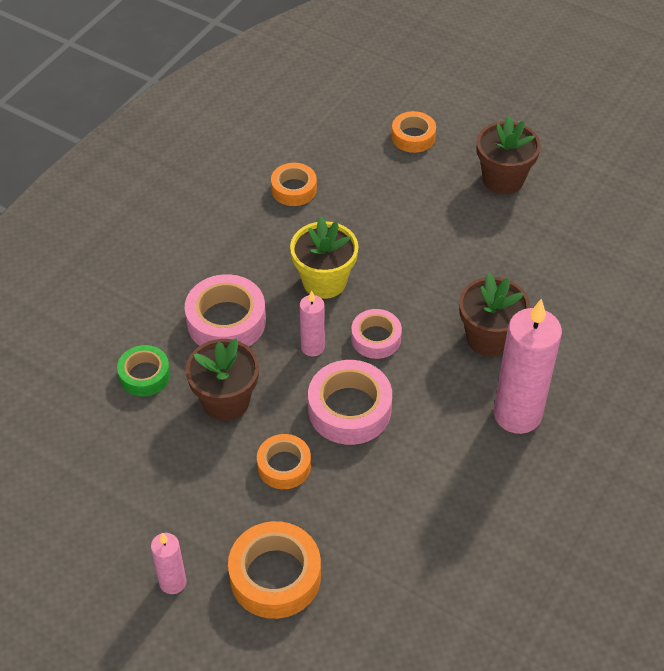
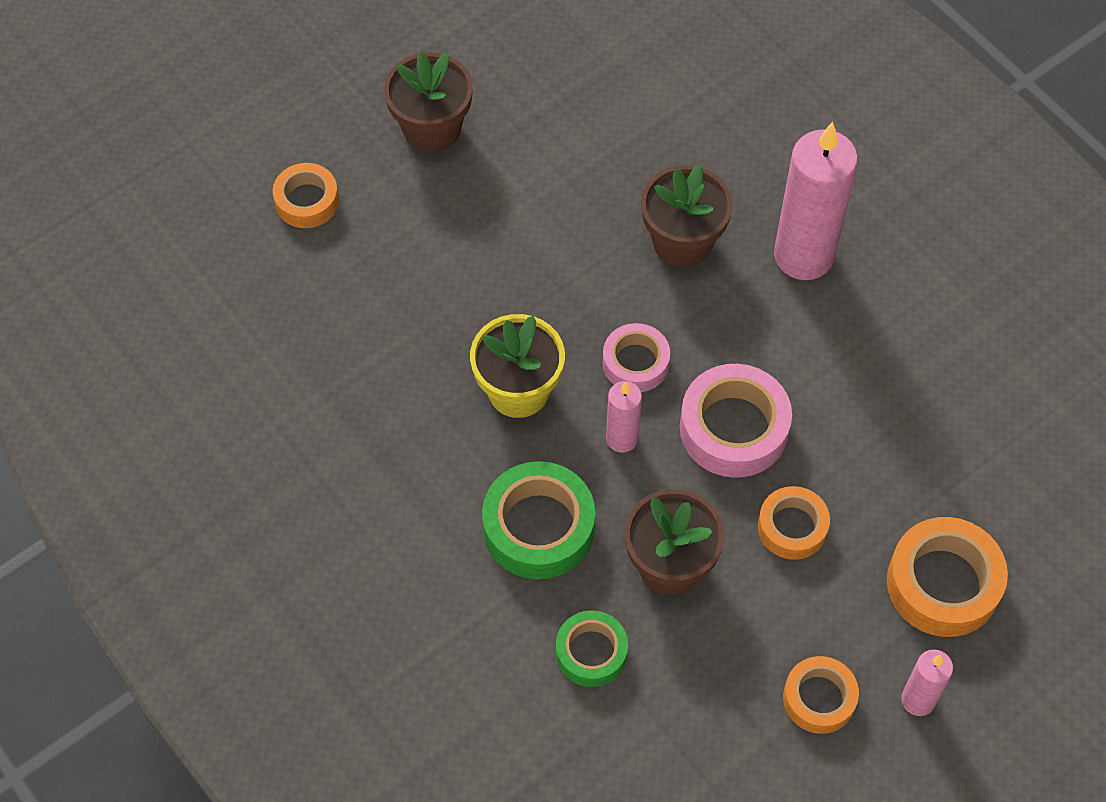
camera: 70 degrees left, 10 degrees up
pink tape [185,274,266,347] -> green tape [482,461,595,579]
orange tape [271,163,317,206] -> orange tape moved to [783,656,859,734]

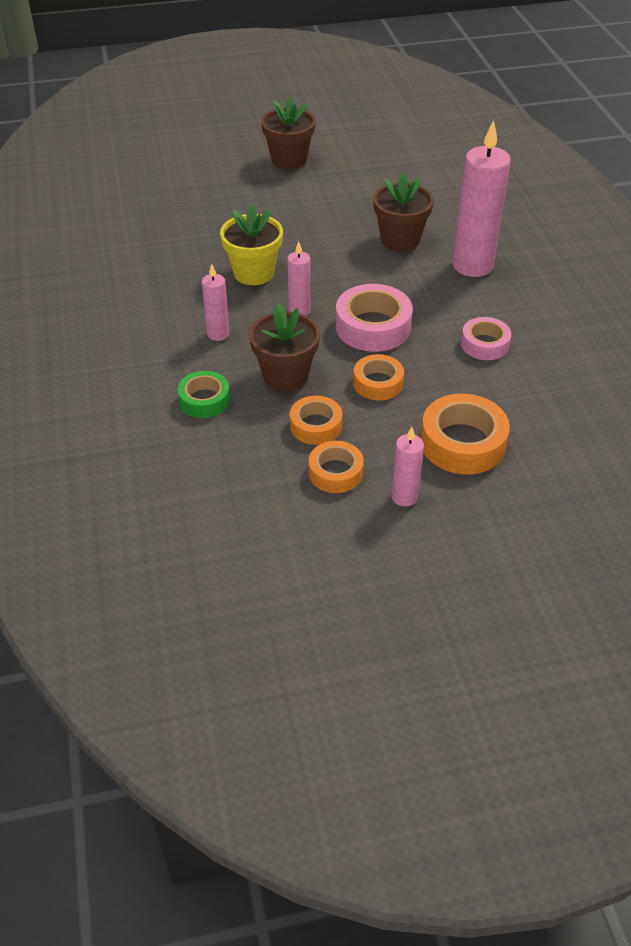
camera: 25 degrees right, 15 degrees down
orange tape [273,163,339,228] -> orange tape moved to [290,396,342,445]
green tape [482,461,595,579] -> pink candle [202,264,230,341]
pink tape [603,323,670,392] -> pink tape moved to [461,317,511,360]

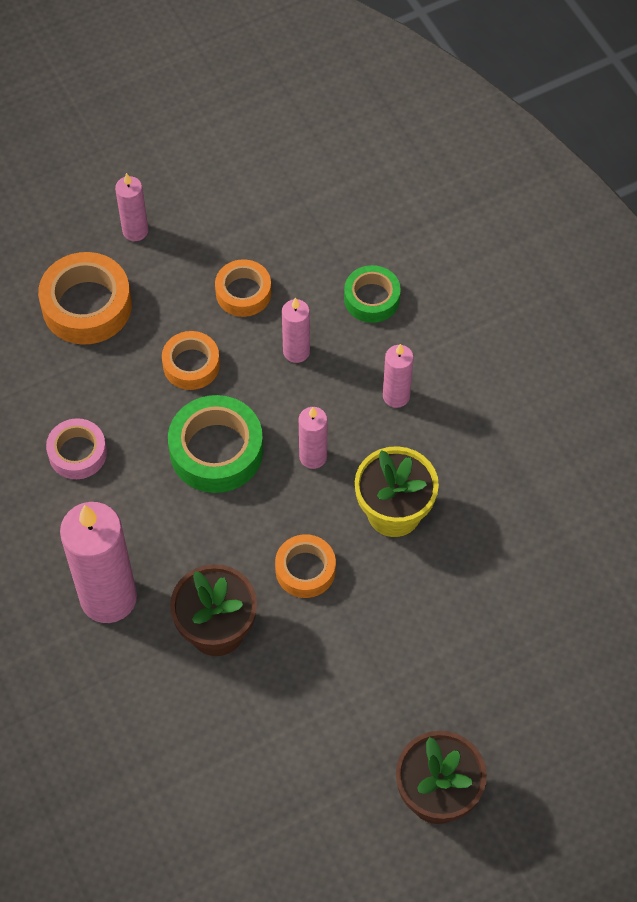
camera: 165 degrees right, 15 degrees up
brown flower pot [249,304,320,391] -> pink candle [282,298,310,363]
orange tape [309,441,364,493] -> orange tape moved to [275,534,336,598]
pink tape [336,284,413,352] -> green tape [168,395,263,493]

